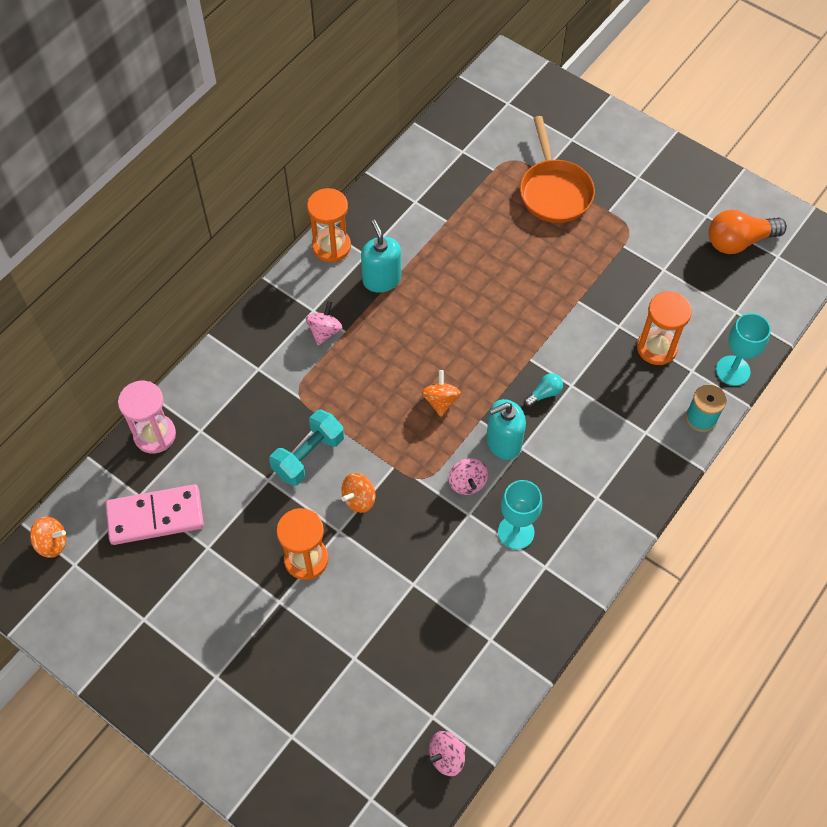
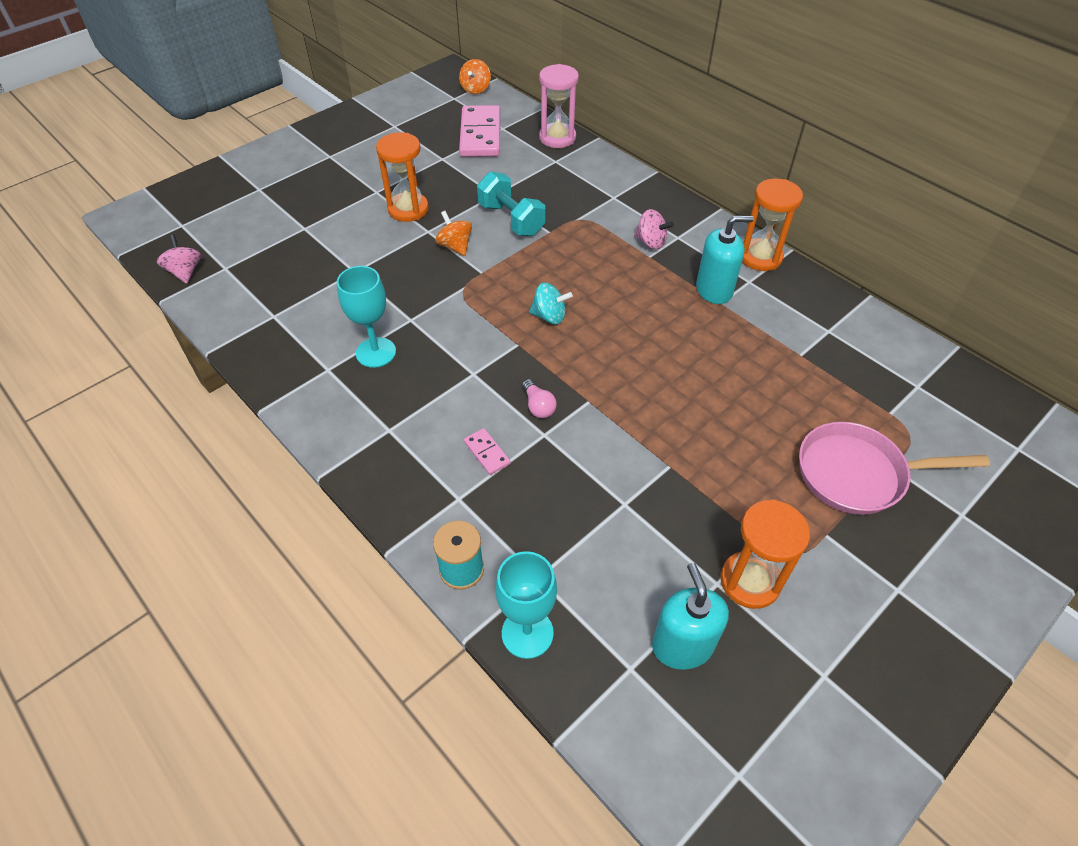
camera: 100 degrees right, 10 degrees down
orange spinning top [422,370,461,417] -> turquoise spinning top [529,283,573,324]
pink spinning top [449,458,488,495] -> none
turquoise soap dispenser [486,399,526,460] -> turquoise soap dispenser moved to [652,563,729,670]
orange pan [520,116,595,223] -> pink pan [799,422,990,515]
turquoise light bulb [524,373,563,407] -> pink light bulb [522,379,557,418]
orange hourglass [637,291,692,365] -> orange hourglass moved to [720,499,810,609]
orange light bulb [709,210,787,254] -> none
none -> pink domino [464,428,511,475]

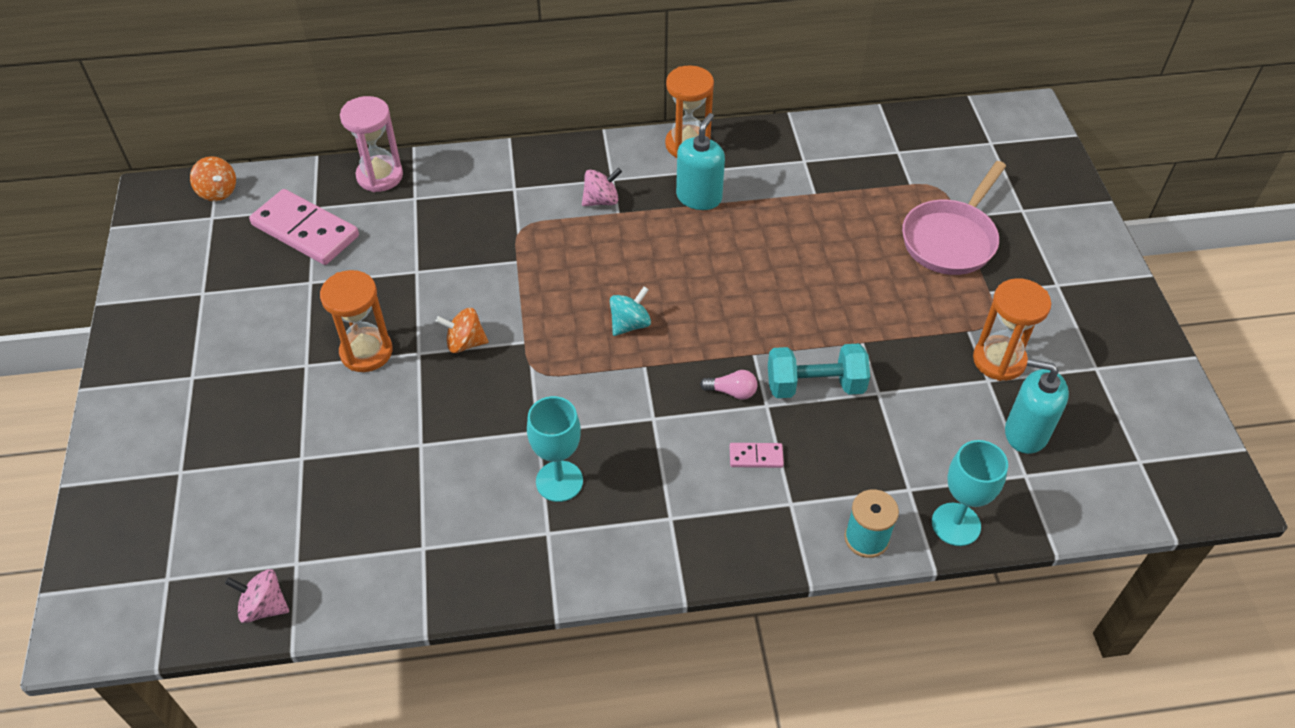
camera: 55 degrees left, 0 degrees up
turquoise dumbbell [477,171,545,236] -> turquoise dumbbell moved to [768,344,870,398]

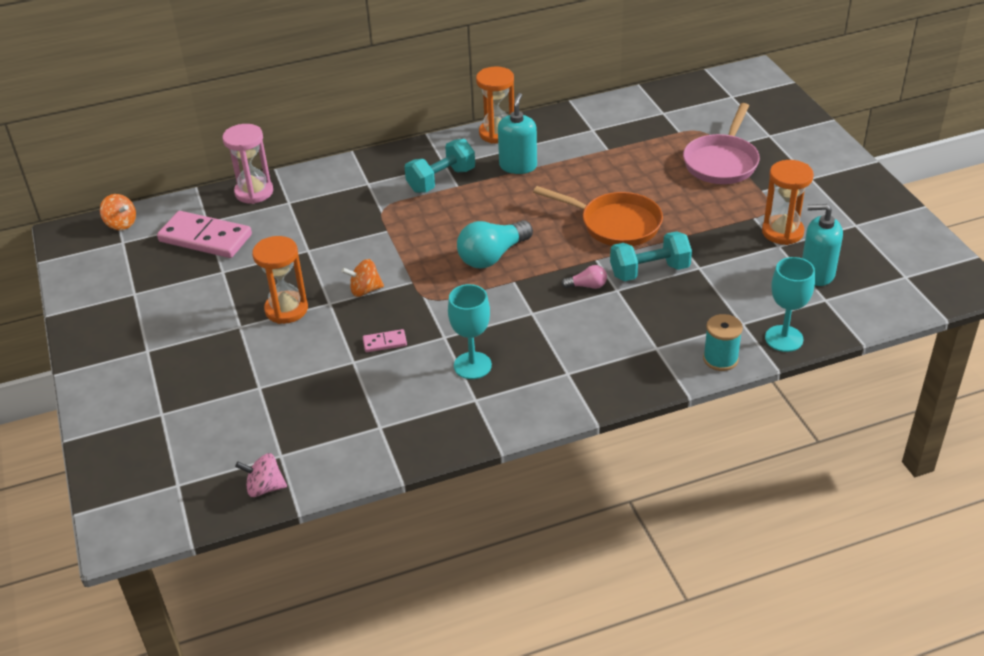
camera: 10 degrees left, 10 degrees down
pink spinning top [582,168,622,206] -> turquoise dumbbell [404,139,475,193]
turquoise spinning top [610,287,651,336] -> turquoise light bulb [457,220,533,268]
pink domino [729,443,784,468] -> pink domino moved to [363,329,407,352]
none -> orange pan [533,186,663,246]

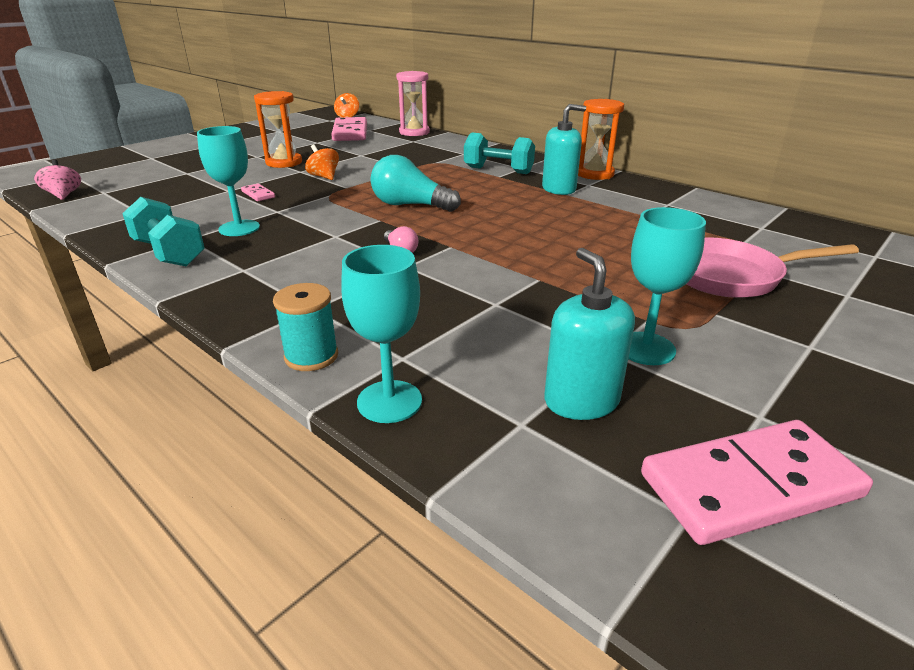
camera: 60 degrees right, 10 degrees down
orange pan [533,186,663,246] -> none
turquoise dumbbell [610,231,692,281] -> turquoise dumbbell moved to [122,197,205,266]
orange hourglass [762,160,814,245] -> turquoise goblet [628,207,706,365]
none -> pink domino [641,420,873,545]

